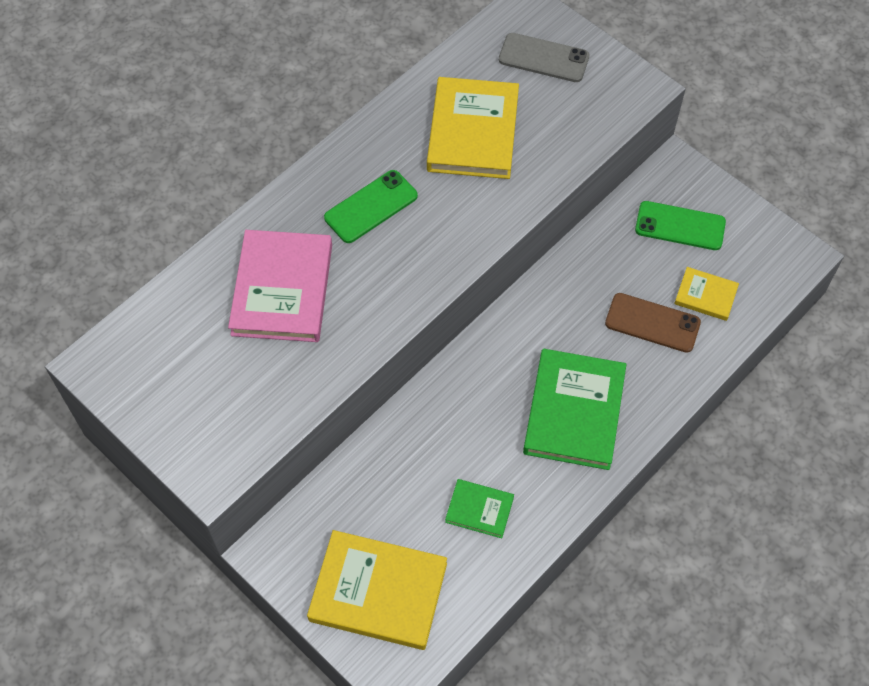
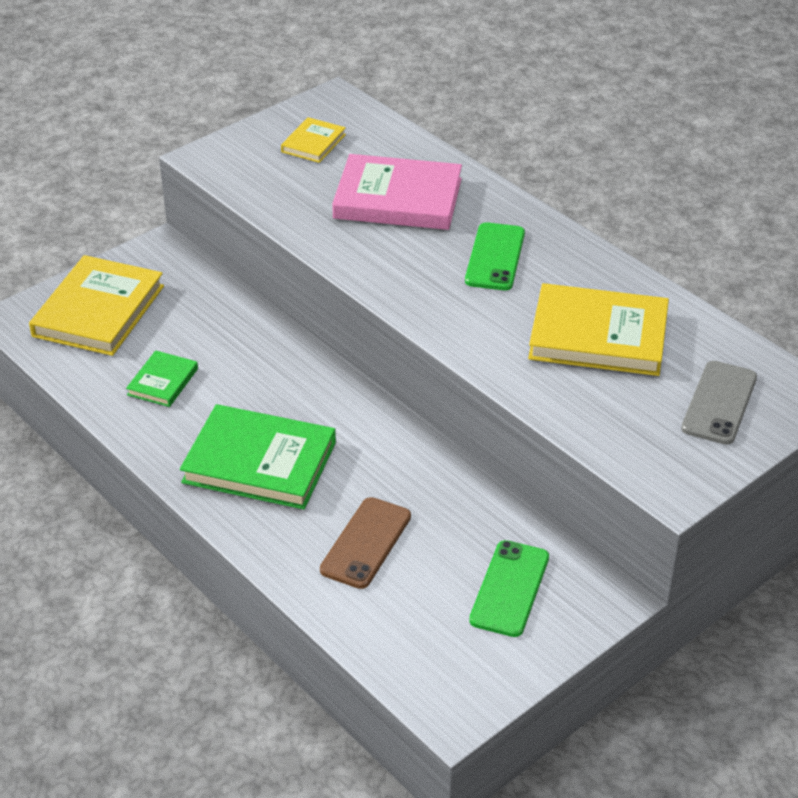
camera: 95 degrees right, 20 degrees down
green phone [324,170,418,243] -> green phone turned 45 degrees clockwise [465,222,525,290]
yellow book [674,267,739,321] -> yellow book moved to [281,117,346,163]

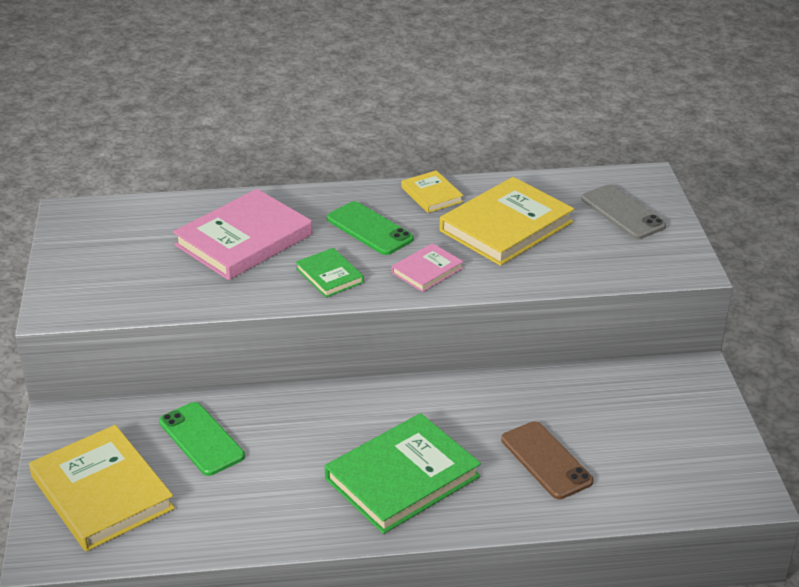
camera: 55 degrees left, 5 degrees down
green book [126,350,198,407] -> green book moved to [296,248,364,298]
yellow book [281,117,346,163] -> yellow book moved to [401,170,463,213]
green phone [469,540,549,637] -> green phone moved to [159,402,245,476]
none -> pink book [392,243,463,292]

